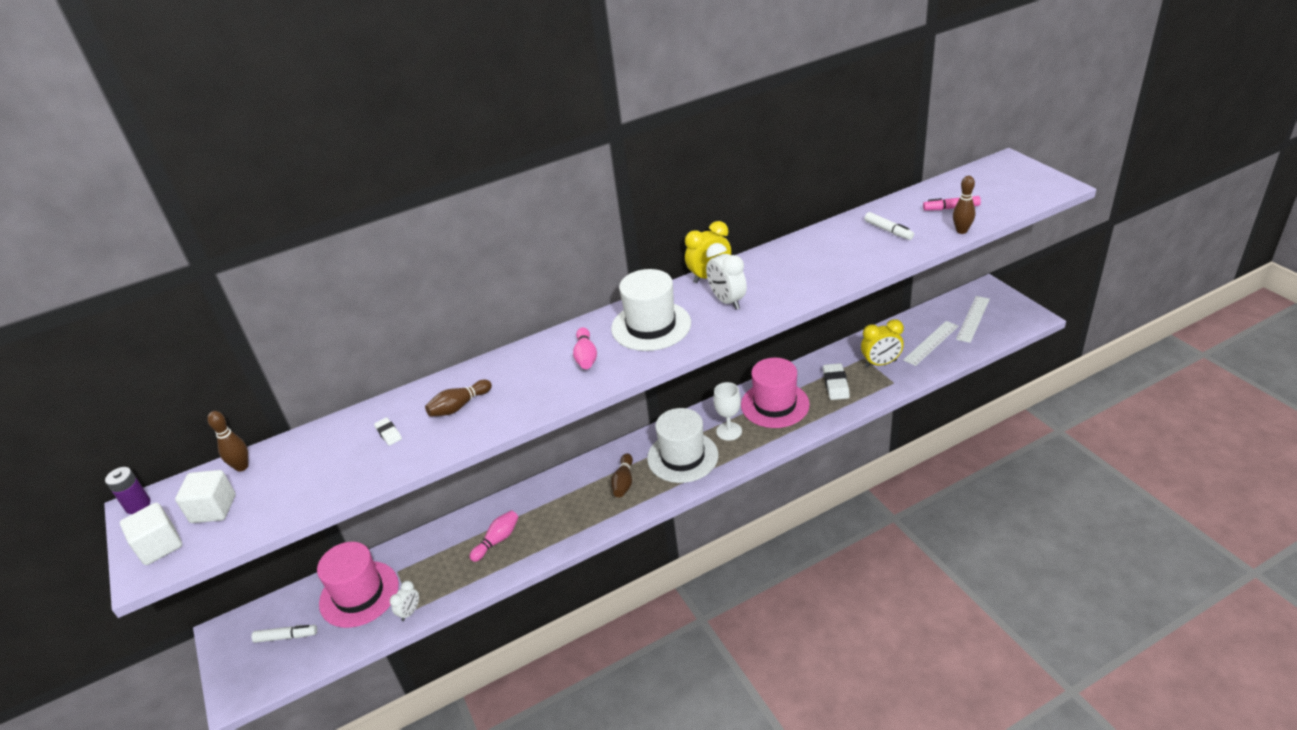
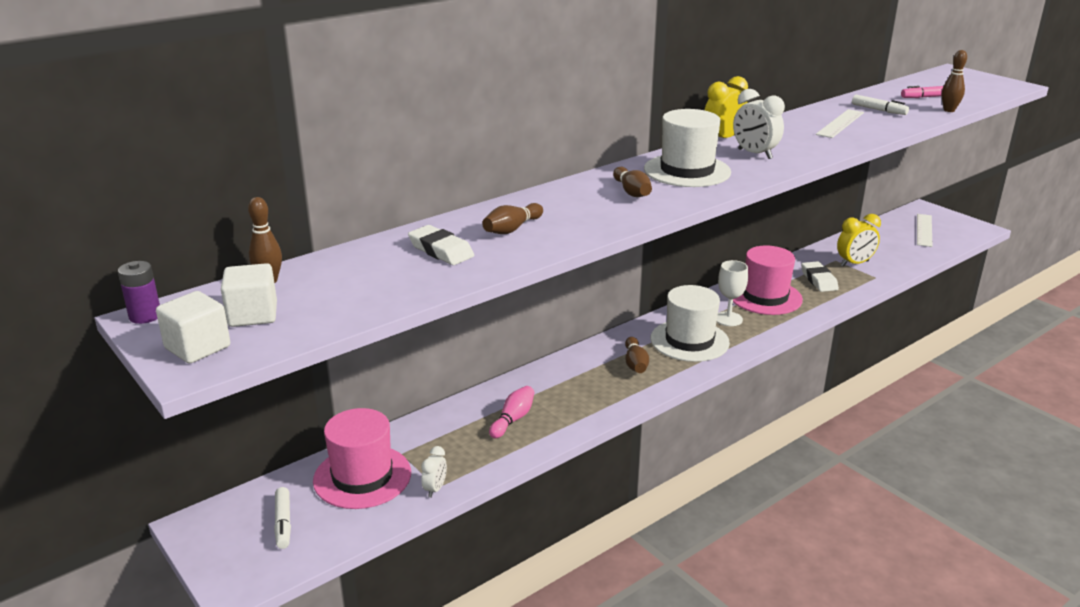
camera: 15 degrees left, 10 degrees down
white marker [252,625,317,643] -> white marker turned 90 degrees clockwise [274,487,291,549]
white eraser [374,417,402,445] -> white eraser [408,225,474,265], size x1.72
pink bowling pin [573,327,597,369] -> brown bowling pin [613,167,652,197]
white ruler [903,321,959,366] -> white ruler moved to [816,109,864,138]

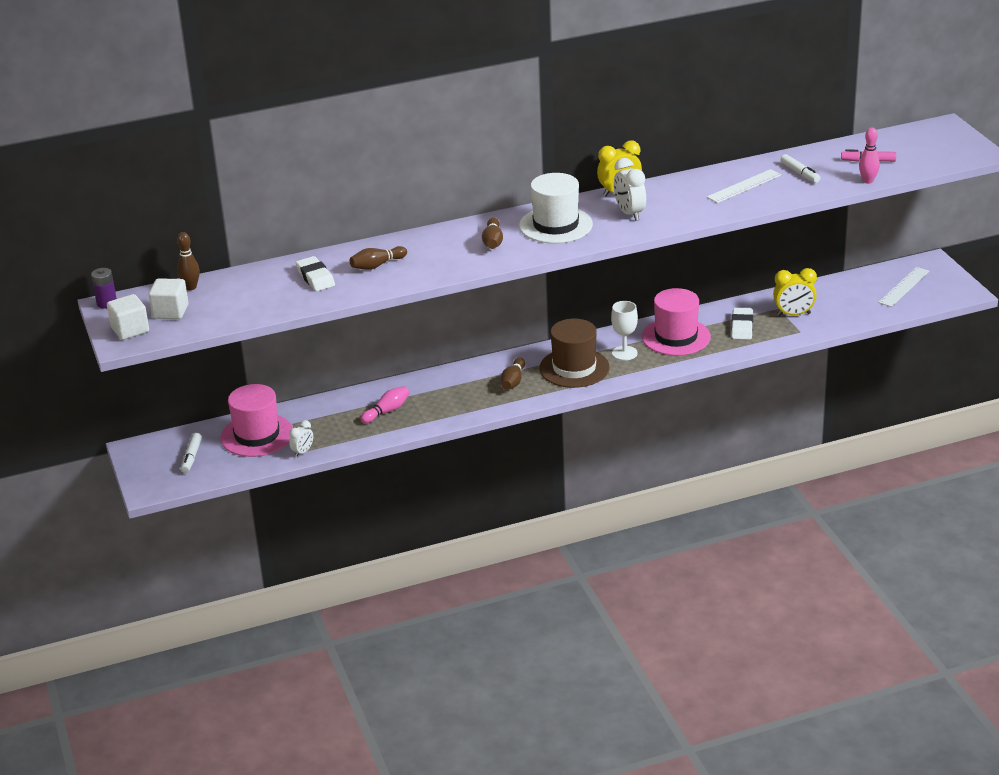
camera: 20 degrees right, 5 degrees up
white hat [650,285,730,362] -> brown hat [539,318,609,388]
brown bowling pin [942,50,967,112] -> pink bowling pin [859,128,880,184]

